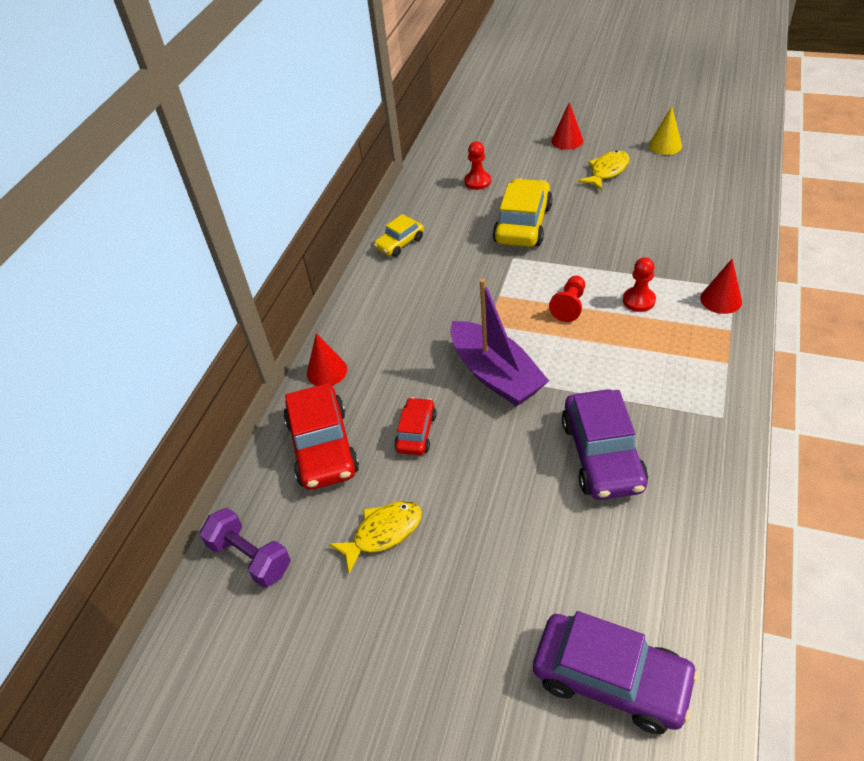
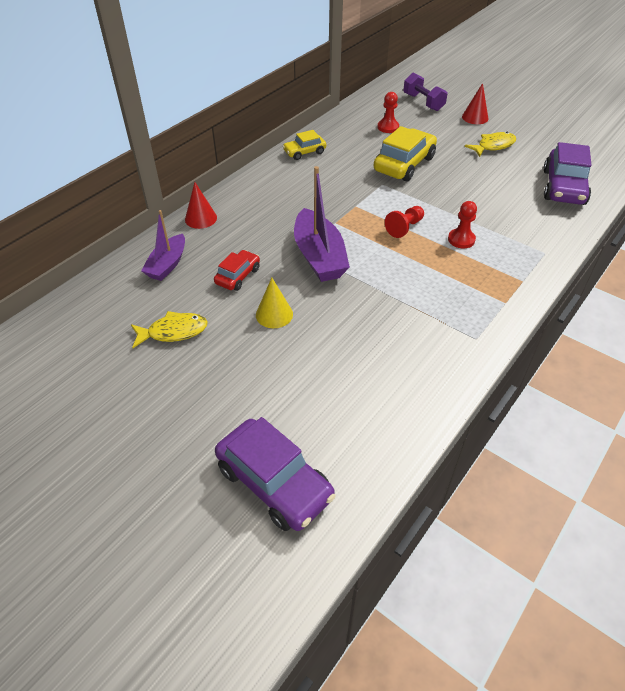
camera: 15 degrees right, 0 degrees up
purple dumbbell [200,508,291,588] -> purple dumbbell moved to [403,73,448,111]
red car [283,383,359,490] -> purple boat [141,210,185,281]
purple car [562,389,648,500] -> purple car moved to [544,142,591,205]
yellow cone [649,106,682,155] -> yellow cone moved to [256,278,293,328]
red cone [700,259,742,314] -> none

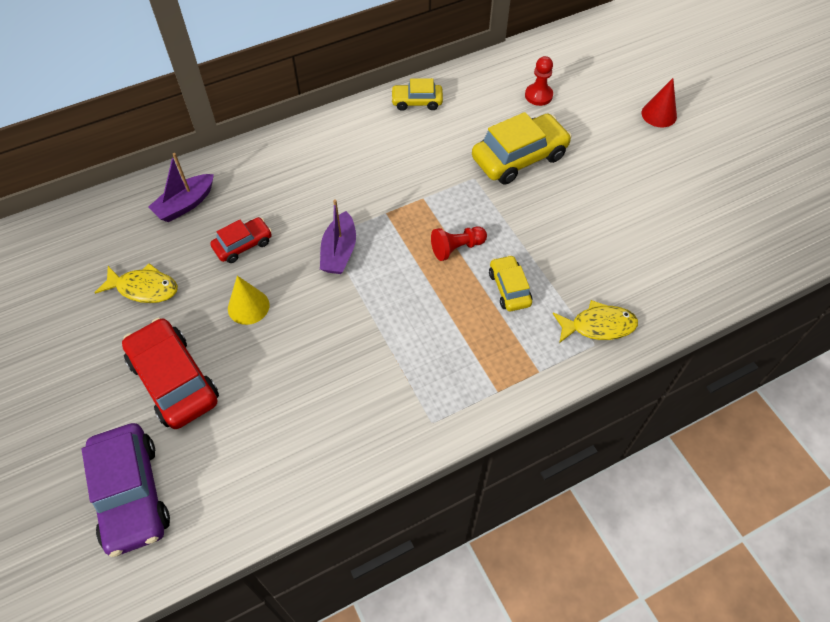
camera: 25 degrees right, 10 degrees up
red cone [185,182,217,229] -> none
purple boat [294,166,350,282] -> purple boat [320,199,356,274], size x0.63
purple dumbbell [403,73,448,111] -> none
red pawn [448,201,477,249] -> yellow car [489,255,532,311]
yellow fish [465,132,516,157] -> yellow fish moved to [553,300,638,343]
purple car [544,142,591,205] -> none
none -> red car [122,318,219,429]

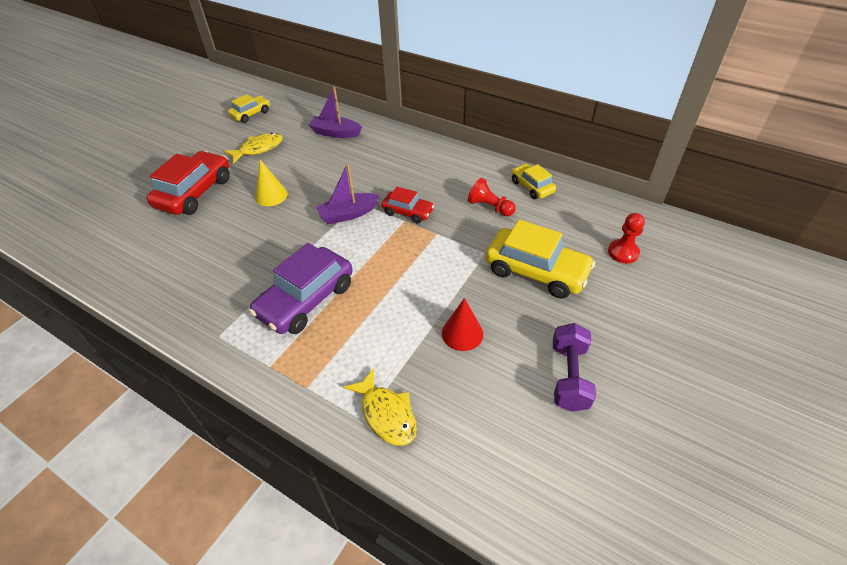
camera: 60 degrees right, 10 degrees down
purple car [82,423,170,557] -> purple car moved to [249,243,353,334]
yellow fish [94,263,178,303] -> yellow fish turned 105 degrees counterclockwise [224,133,283,164]
red car [210,217,272,263] -> red car moved to [382,187,434,223]
red pawn [431,226,487,261] -> red pawn moved to [468,178,516,216]
yellow car [489,255,532,311] -> yellow car moved to [228,94,270,123]
red cone [642,78,677,127] -> red cone moved to [442,298,483,351]
none -> purple dumbbell [553,323,596,412]

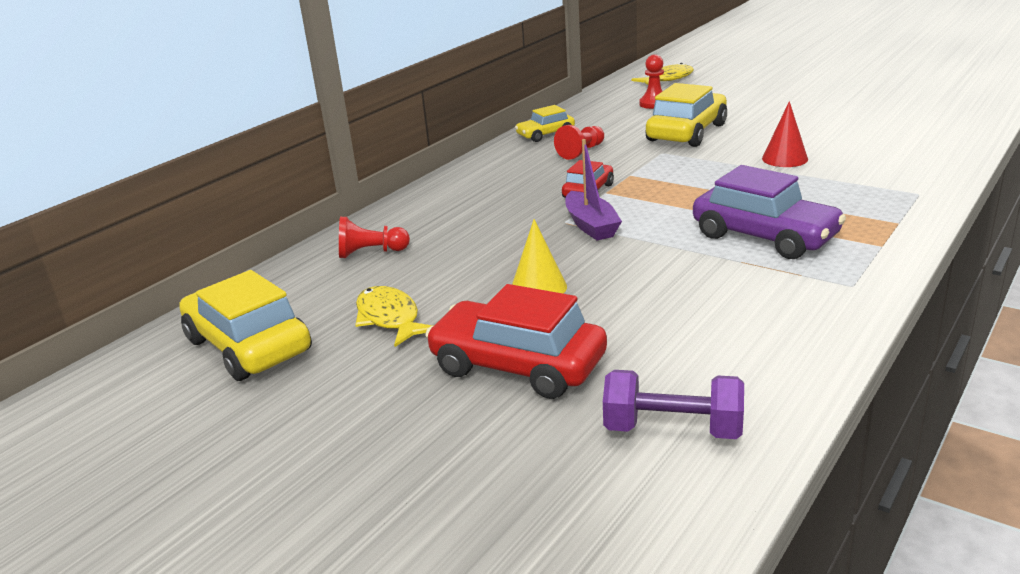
camera: 85 degrees left, 20 degrees down
yellow car [228,94,270,123] -> yellow car [179,270,312,381], size x1.78
purple boat [309,87,362,138] -> red pawn [339,217,410,258]
yellow fish [343,368,417,446] -> yellow fish moved to [631,63,694,85]
purple dumbbell [553,323,596,412] -> purple dumbbell moved to [603,370,744,439]

